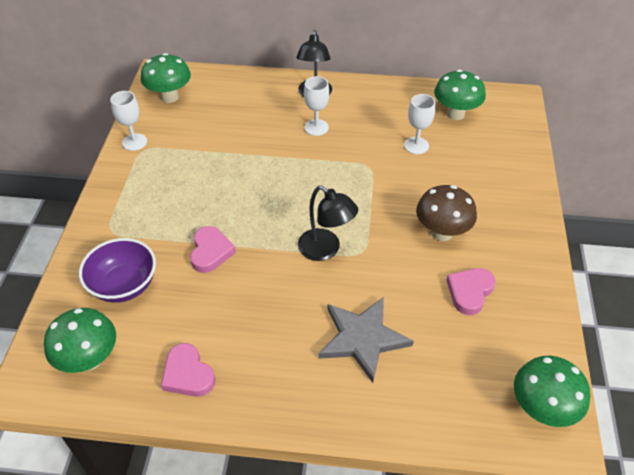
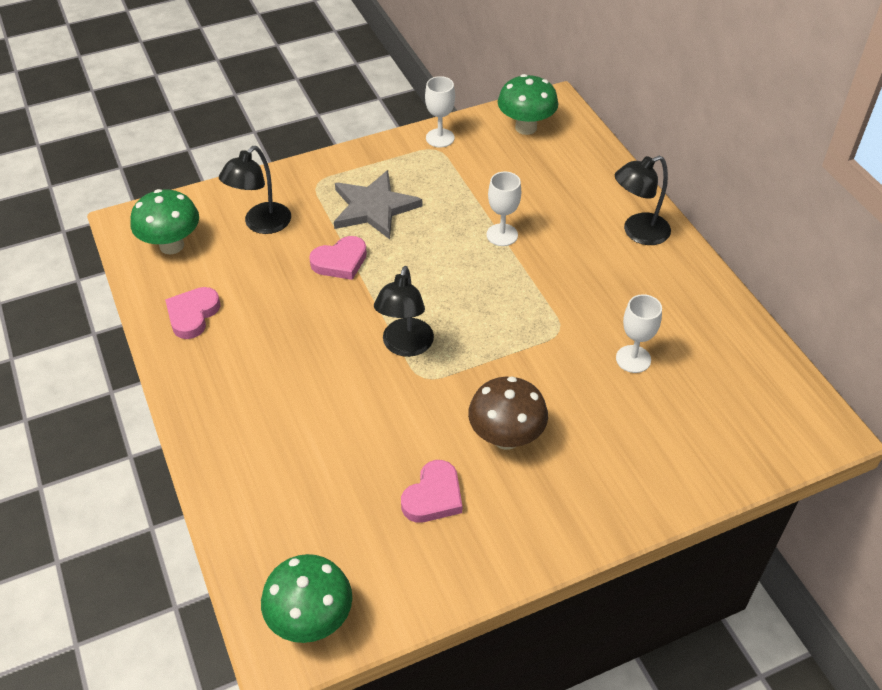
camera: 60 degrees right, 0 degrees up
purple bowl [79,238,156,303] -> black lamp [219,146,291,234]
white goblet [304,76,329,136] -> white goblet moved to [487,171,521,246]
grey star [318,297,414,383] -> grey star moved to [334,170,422,239]
green mushroom [434,69,486,120] -> none
pink heart [446,268,496,315] -> pink heart turned 120 degrees clockwise [401,460,462,523]

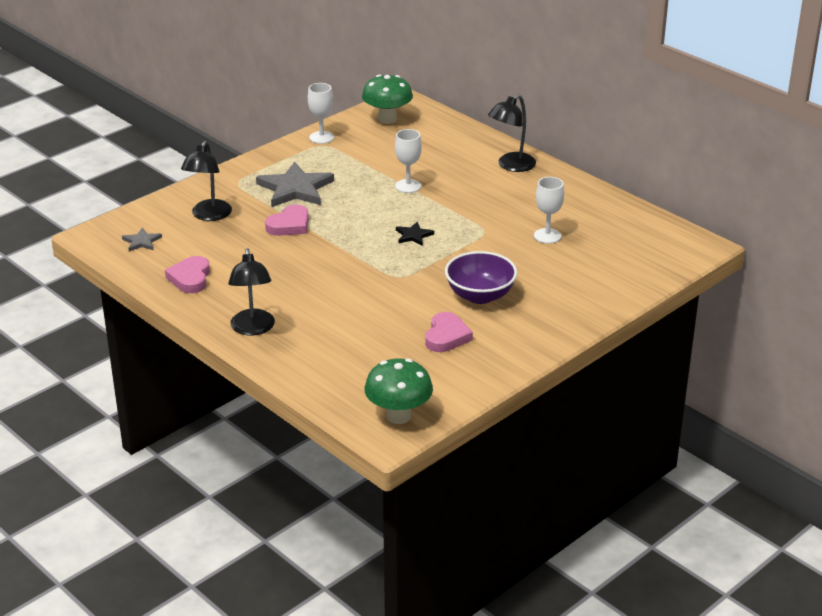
camera: 20 degrees left, 15 degrees down
green mushroom [130,189,199,254] -> grey star [122,228,162,252]
black lamp [374,266,434,357] -> black lamp moved to [228,248,275,335]
brown mushroom [468,376,548,450] -> purple bowl [445,251,517,304]
none -> black star [396,222,434,246]

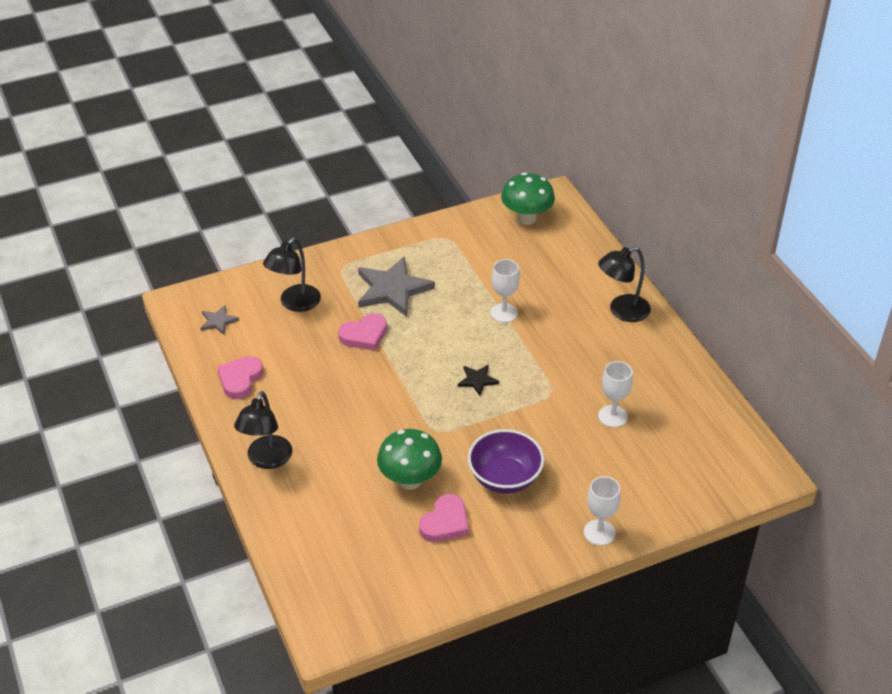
camera: 20 degrees right, 10 degrees up
white goblet [308,83,334,144] -> white goblet moved to [584,476,621,546]
green mushroom [365,358,433,424] -> green mushroom moved to [377,429,442,490]

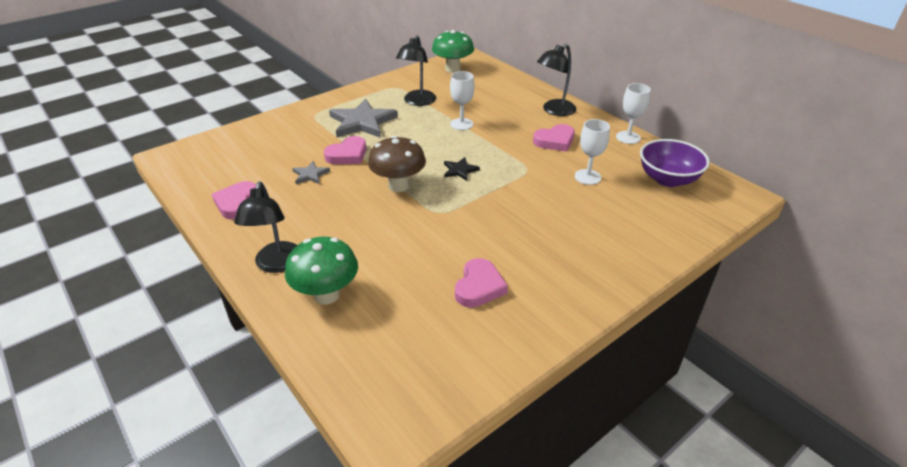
camera: 15 degrees left, 5 degrees down
grey star [200,305,239,335] -> grey star moved to [292,161,330,184]
black lamp [263,237,321,312] -> black lamp moved to [396,35,436,106]
green mushroom [377,429,442,490] -> green mushroom moved to [285,237,358,305]
purple bowl [468,429,544,493] -> purple bowl moved to [640,139,710,187]
white goblet [584,476,621,546] -> white goblet moved to [616,83,651,144]
none -> brown mushroom [368,136,426,192]
none -> pink heart [533,124,575,151]

